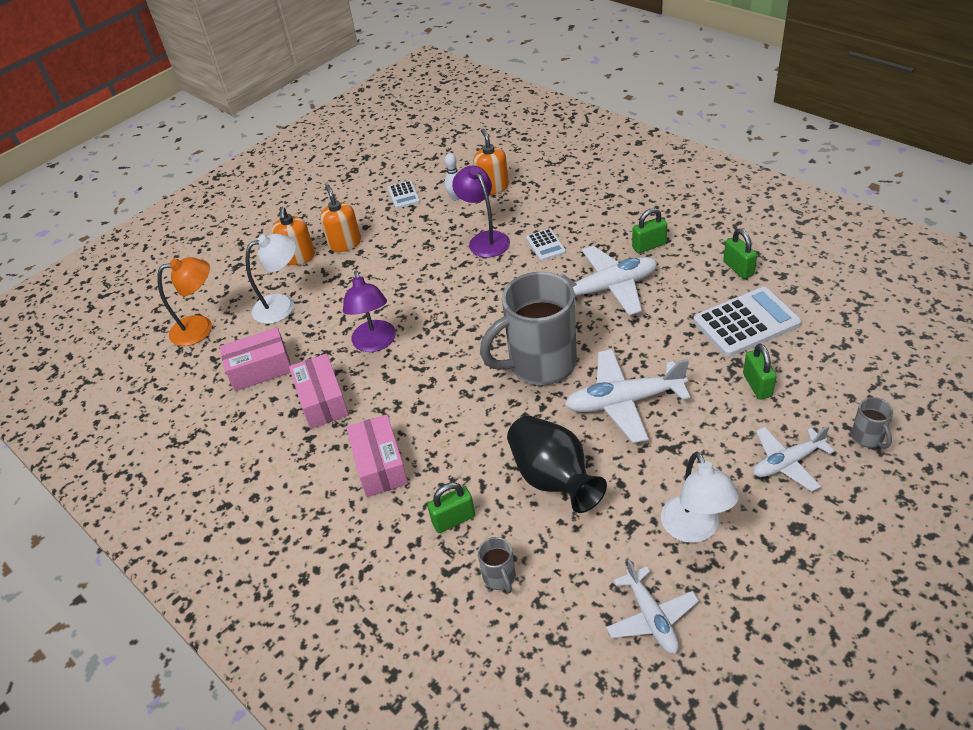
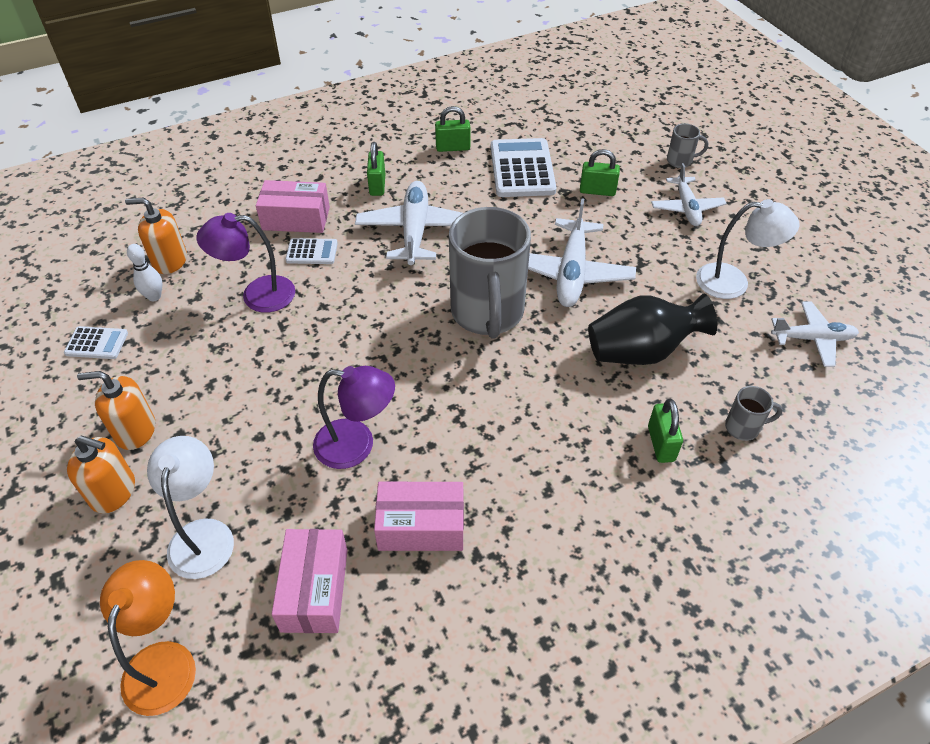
camera: 75 degrees left, 5 degrees up
pink box [346,414,408,497] -> pink box moved to [256,180,330,233]

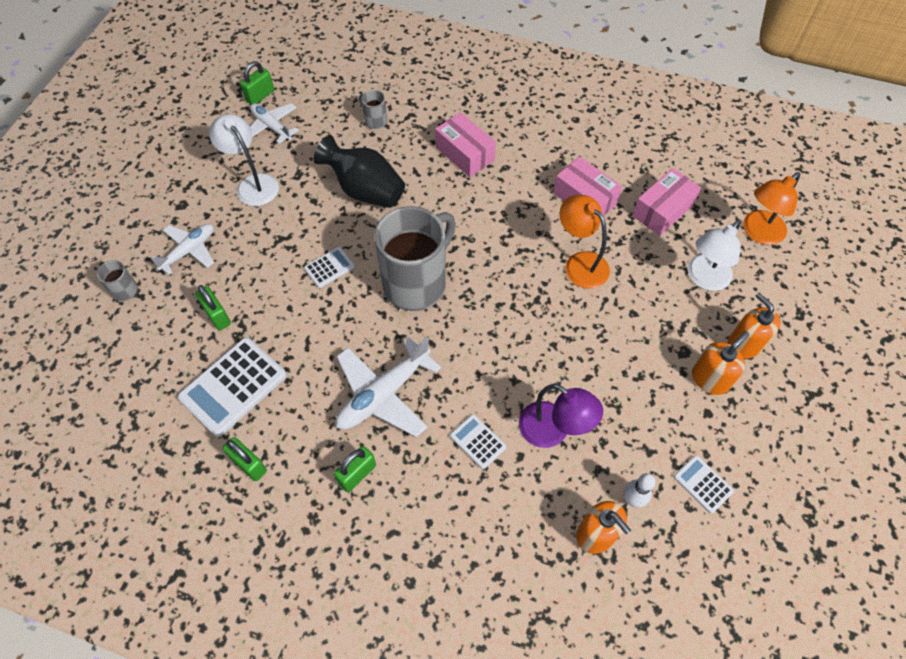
camera: 135 degrees left, 10 degrees up
orange soap dispenser [77,371,155,450] -> orange soap dispenser turned 90 degrees counterclockwise [692,331,749,395]
pink box [256,180,330,233] -> pink box moved to [435,112,496,177]
purple lamp [313,366,395,469] -> orange lamp [559,195,610,289]
white plane [528,198,636,307] -> white calculator [304,247,355,288]
green padlock [648,399,683,463] -> green padlock moved to [240,61,274,105]

